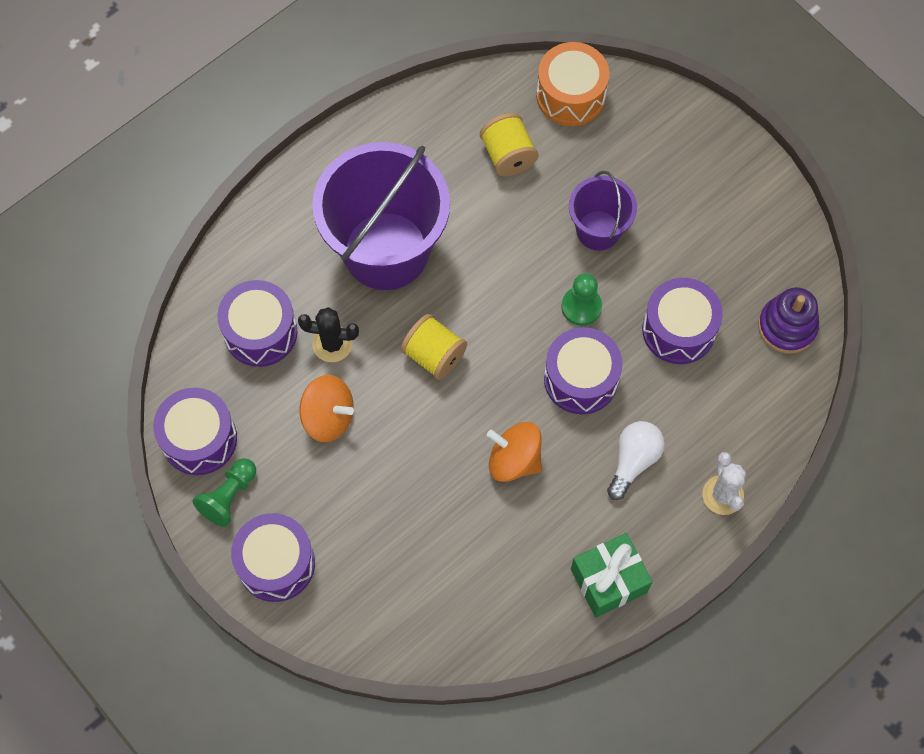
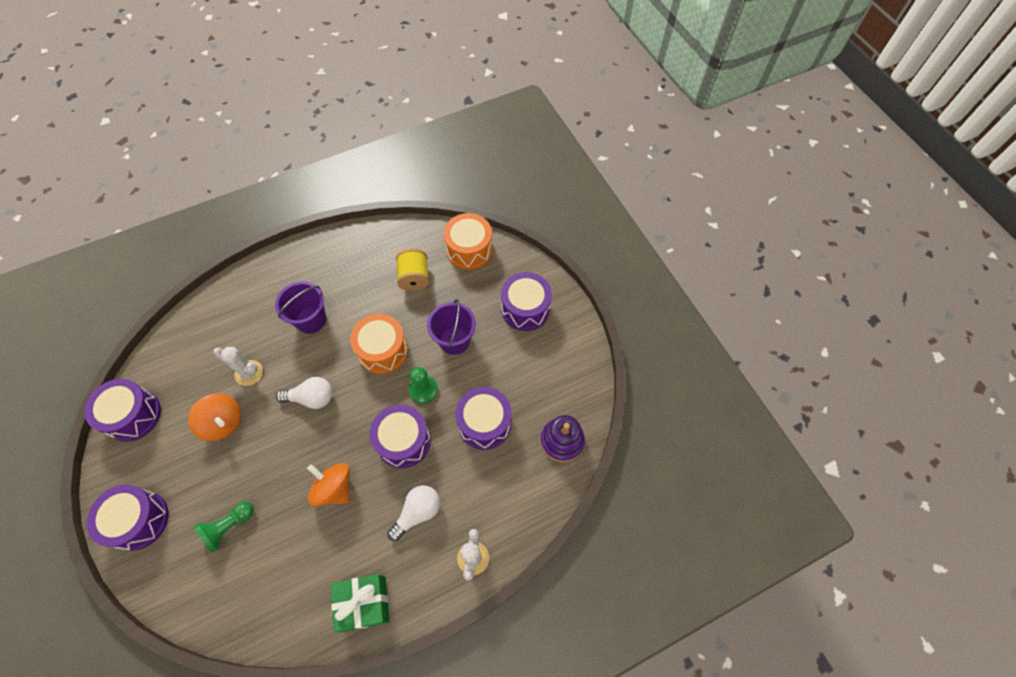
camera: 15 degrees right, 5 degrees down
green pawn [193,458,256,527] -> green pawn moved to [194,502,254,553]
purple drum [217,280,298,367] -> purple drum moved to [501,272,552,331]
black cactus [298,307,359,362] -> white cactus [213,347,263,386]
purple bucket [312,142,450,290] -> purple bucket [275,281,326,334], size x0.52
yellow spool [401,314,467,380] -> white light bulb [276,377,333,409]
none -> orange drum [350,314,408,374]

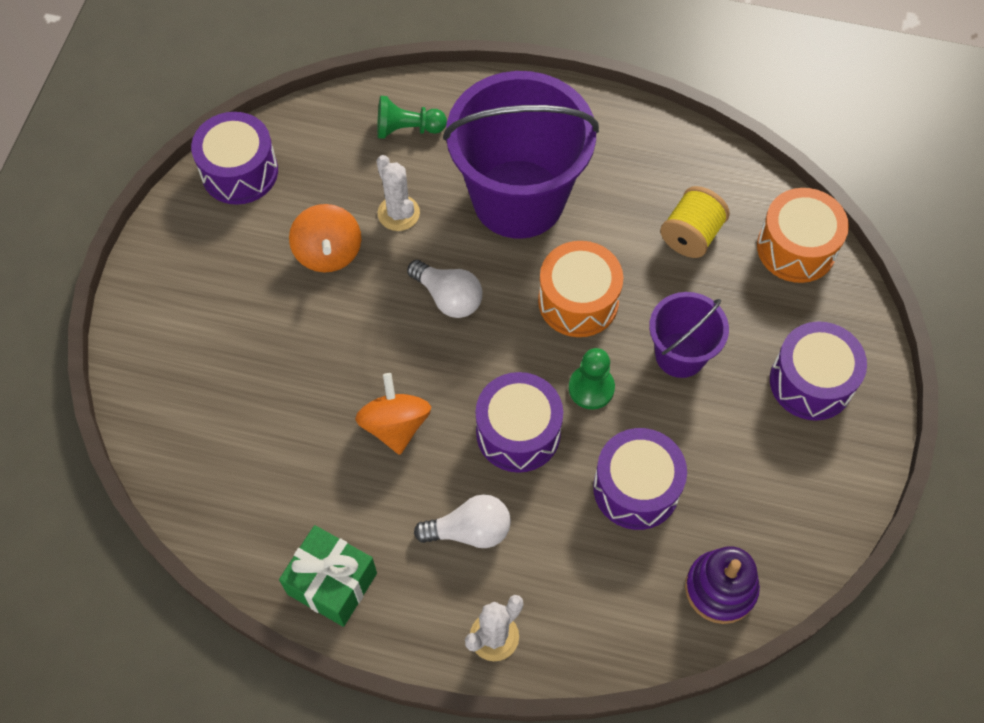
camera: 40 degrees right, 0 degrees up
purple drum [87,484,169,551] -> none
green pawn [194,502,254,553] -> green pawn moved to [377,96,447,139]
purple bucket [275,281,326,334] -> purple bucket [443,71,599,239], size x1.94

